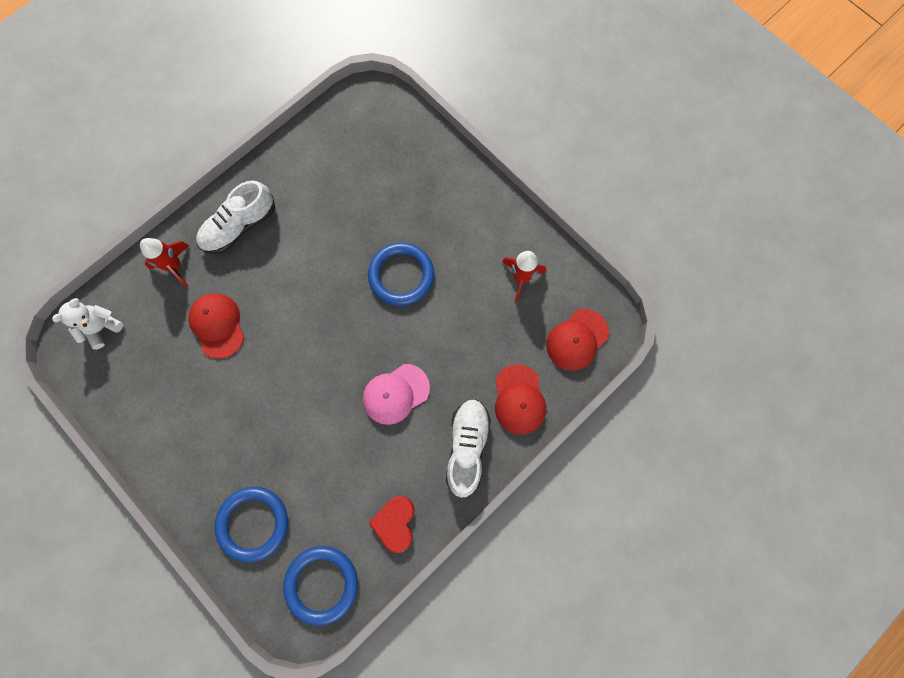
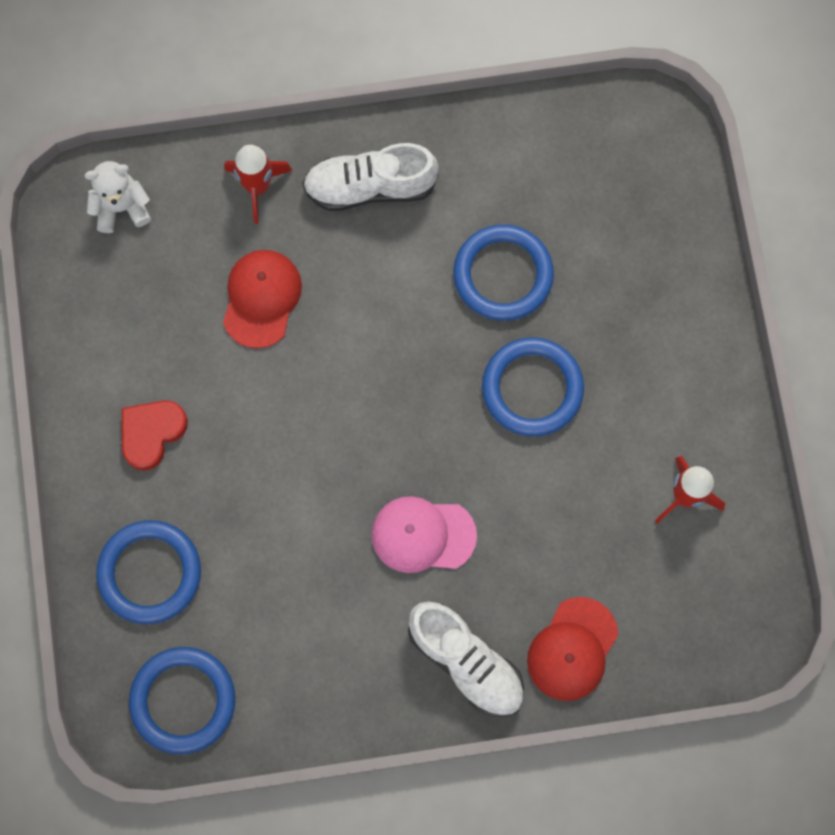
camera: 35 degrees right, 0 degrees up
red heart [369,496,414,553] -> red heart moved to [122,400,188,471]
white shoe [446,399,491,498] -> white shoe turned 90 degrees clockwise [408,601,524,717]
red cap [546,309,609,371] -> none
none -> blue ring [453,224,554,321]

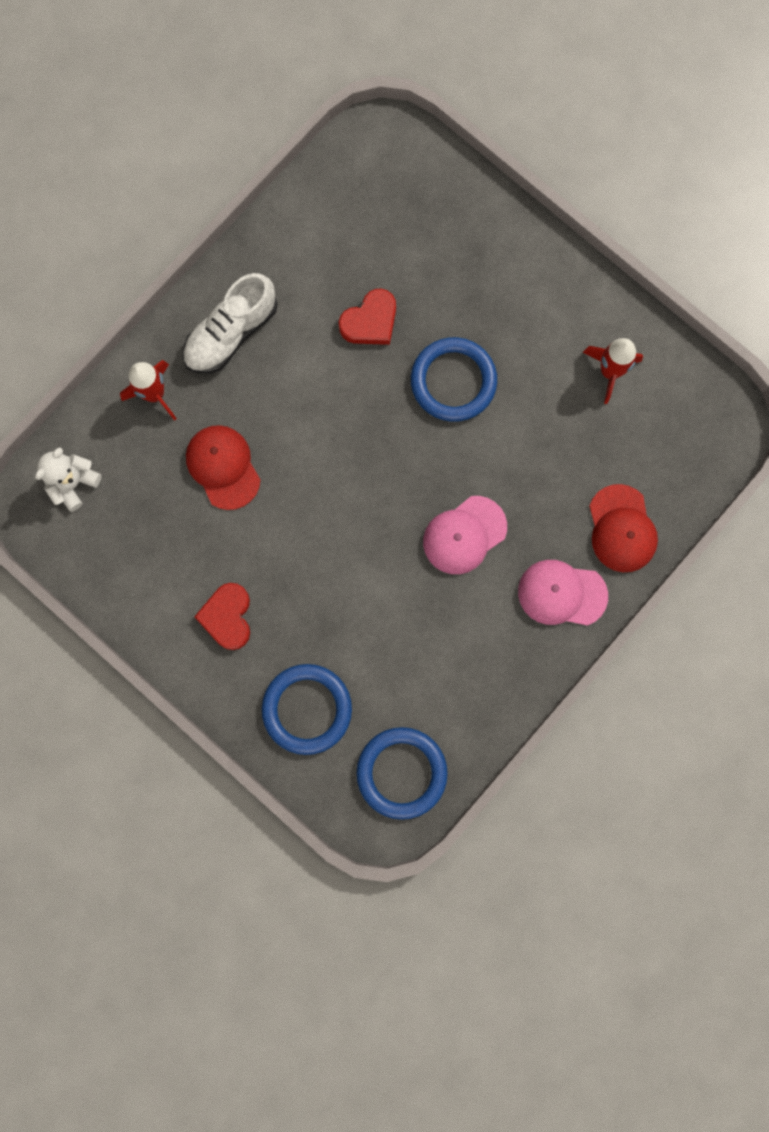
camera: 40 degrees left, 5 degrees up
white shoe [408,601,524,717] -> pink cap [518,560,608,626]
blue ring [453,224,554,321] -> red heart [339,289,396,345]

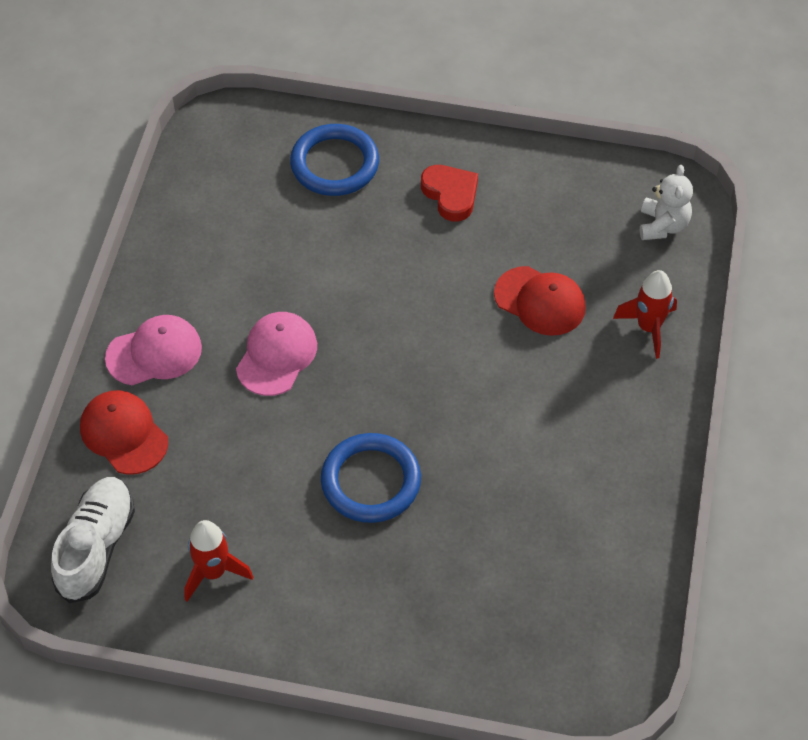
camera: 150 degrees right, 25 degrees down
white shoe [183,273,278,374] -> white shoe moved to [51,477,135,603]
red heart [339,289,396,345] -> none
blue ring [356,727,448,820] -> none

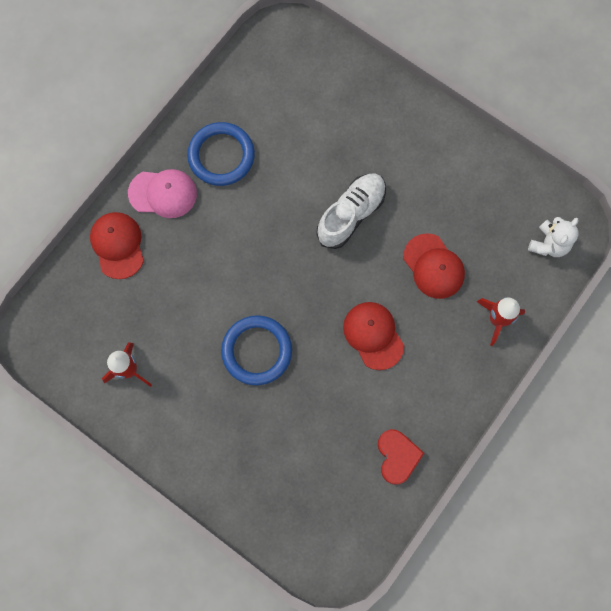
camera: 25 degrees right, 20 degrees up
white shoe [51,477,135,603] -> white shoe moved to [316,174,386,249]
pink cap [236,312,317,396] -> none
blue ring [290,124,379,196] -> blue ring moved to [187,122,255,186]
red heart [421,165,478,222] -> red heart moved to [378,429,424,485]
none -> red cap [343,302,404,370]

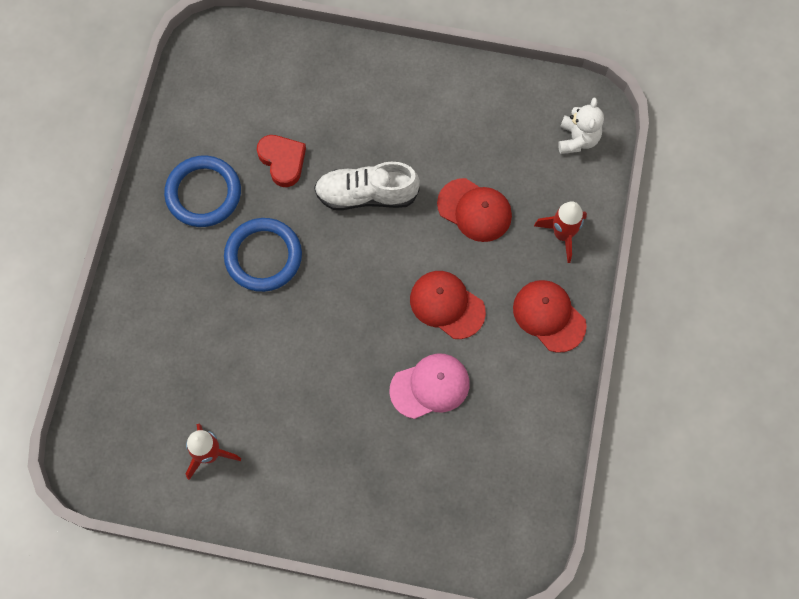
camera: 25 degrees left, 5 degrees down
red cap [90,212,144,279] -> red cap moved to [513,280,587,353]
pink cap [128,169,197,218] -> pink cap moved to [389,354,470,419]
blue ring [221,315,292,386] -> blue ring moved to [224,218,302,292]
white shoe [316,174,386,249] -> white shoe turned 105 degrees counterclockwise [314,162,420,210]
red heart [378,429,424,485] -> red heart moved to [257,135,306,187]

